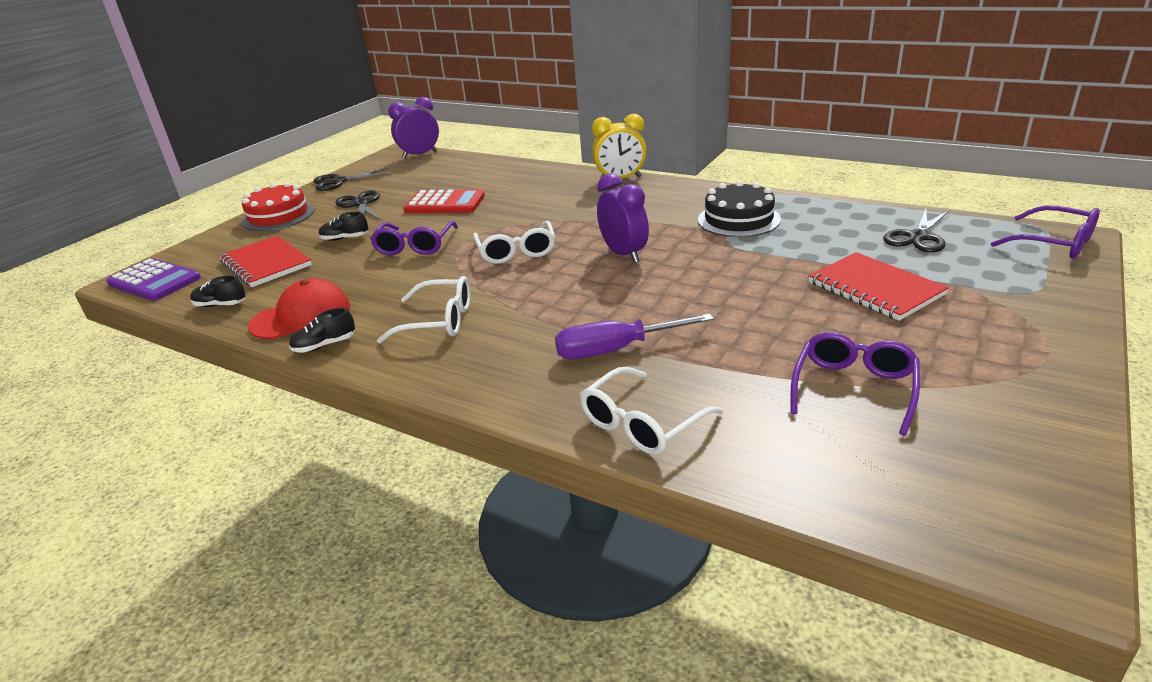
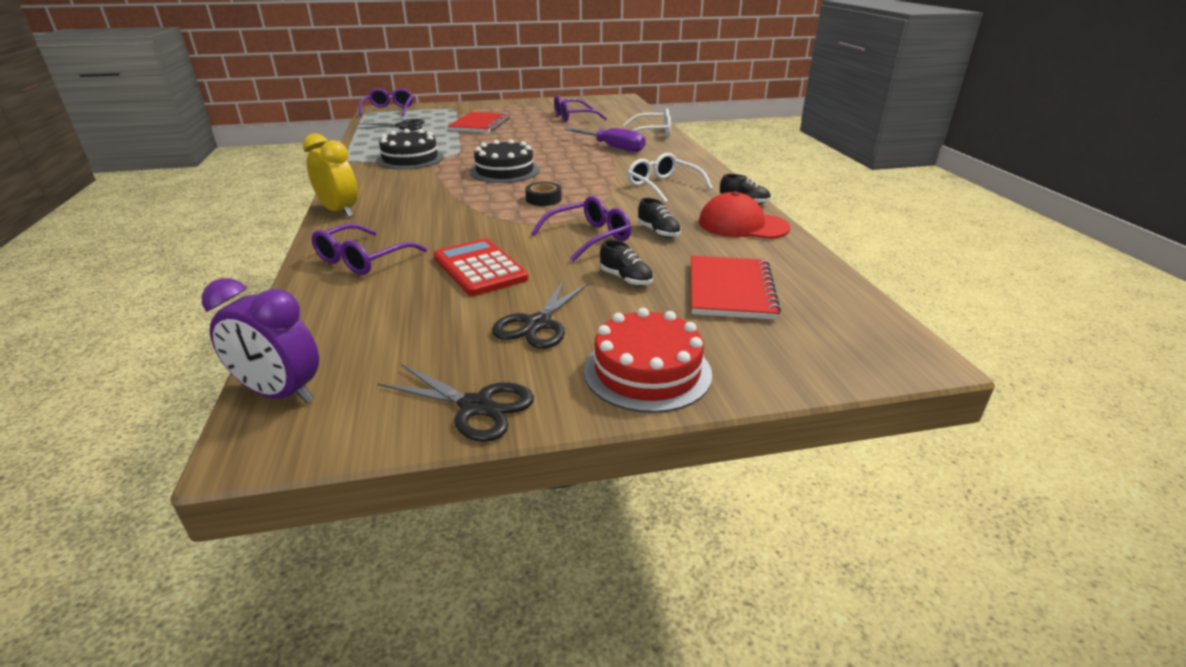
camera: 135 degrees left, 0 degrees up
purple calculator [106,258,201,301] -> none
black shoe [190,276,246,307] -> black shoe moved to [638,198,681,238]
white glasses [473,221,555,264] -> black tape [525,182,562,206]
purple clock [597,173,649,263] -> black cake [470,139,540,183]
none -> purple glasses [312,224,427,275]

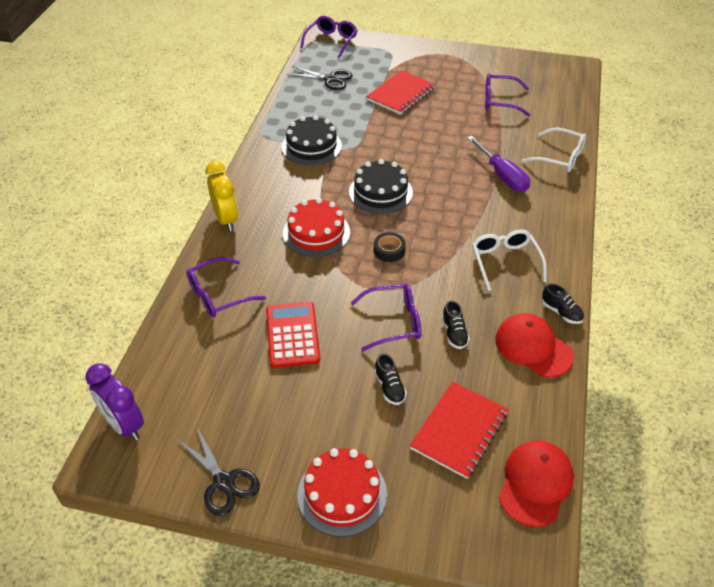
camera: 25 degrees right, 15 degrees up
black scissors [492,280,589,349] -> none
none -> red cake [283,198,350,257]
none -> red cap [499,440,574,527]

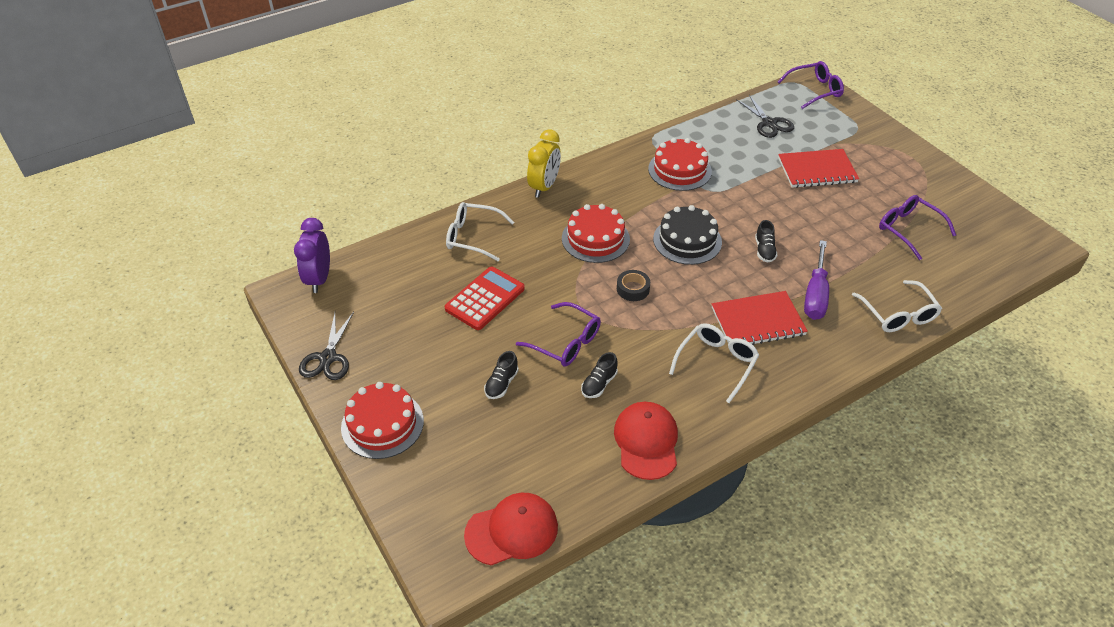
camera: 45 degrees right, 0 degrees up
purple glasses [186,257,266,317] -> white glasses [446,202,514,261]
black cake [282,115,342,165] -> red cake [648,138,712,191]
red notebook [409,382,509,479] -> red notebook moved to [712,291,808,345]
black shoe [542,283,584,324] -> black shoe moved to [755,220,777,263]

